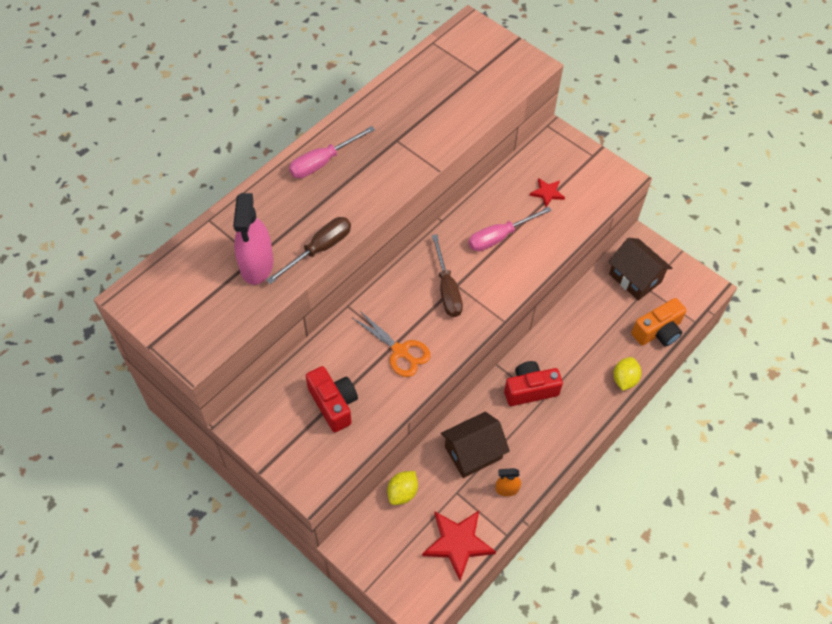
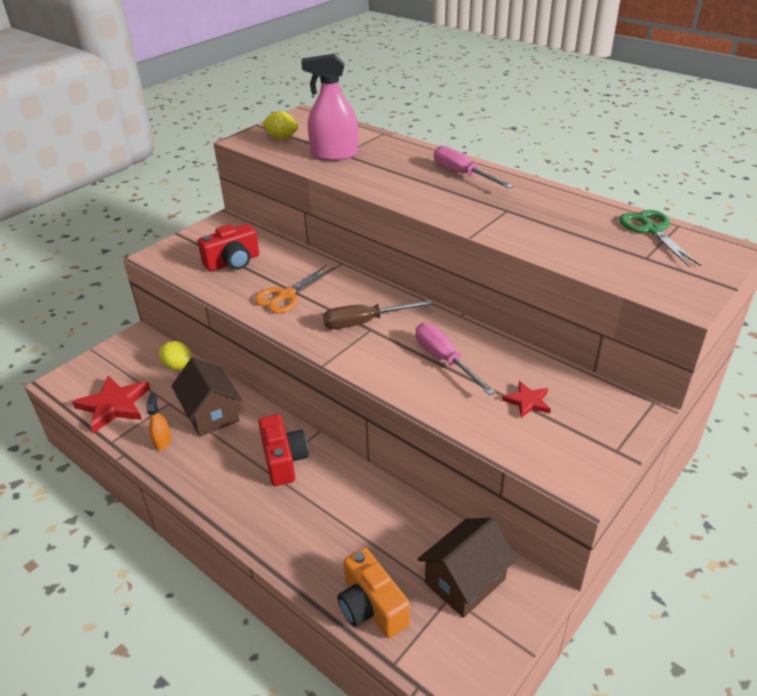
camera: 90 degrees right, 20 degrees down
brown screwdriver [266,217,351,284] -> none
yellow lemon [613,357,641,391] -> yellow lemon moved to [262,111,298,139]
none -> green scissors [619,210,701,267]

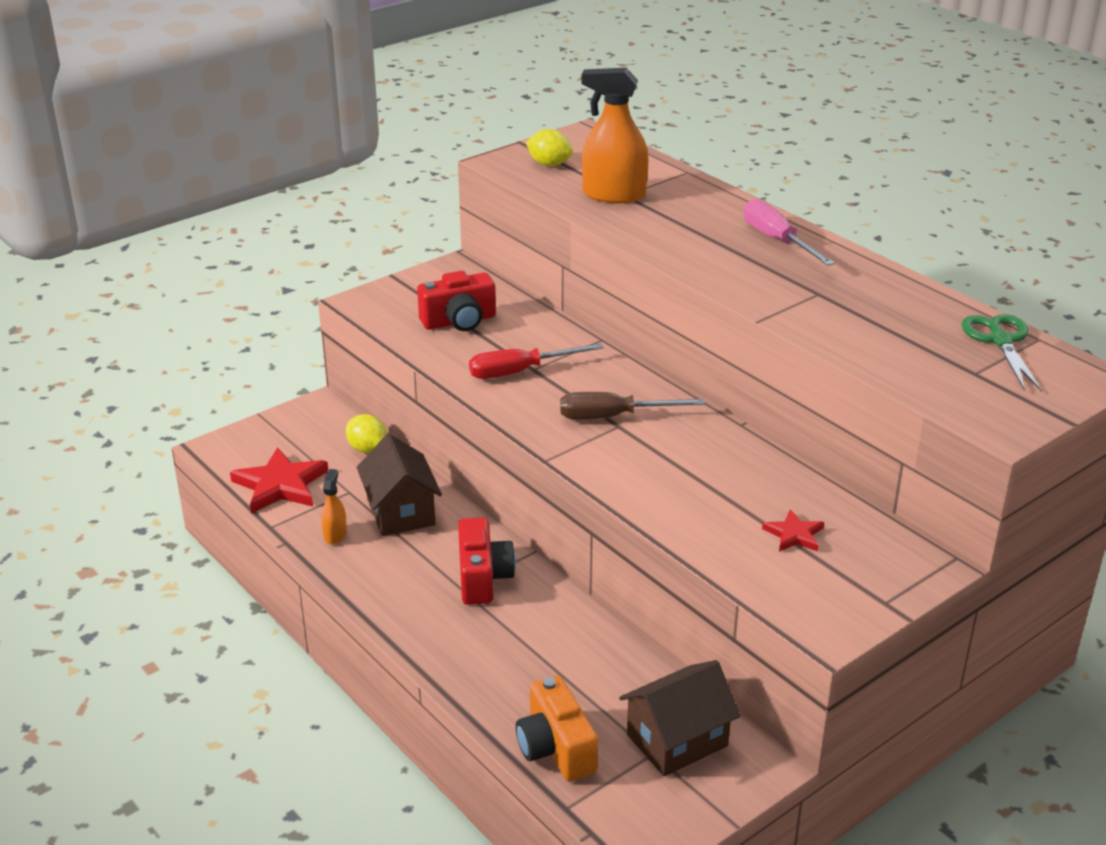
camera: 10 degrees right, 5 degrees down
orange scissors [255,265,335,313] -> red screwdriver [469,343,604,379]
pink spray bottle [301,54,358,161] -> orange spray bottle [581,68,648,203]
pink screwdriver [416,323,496,395] -> none

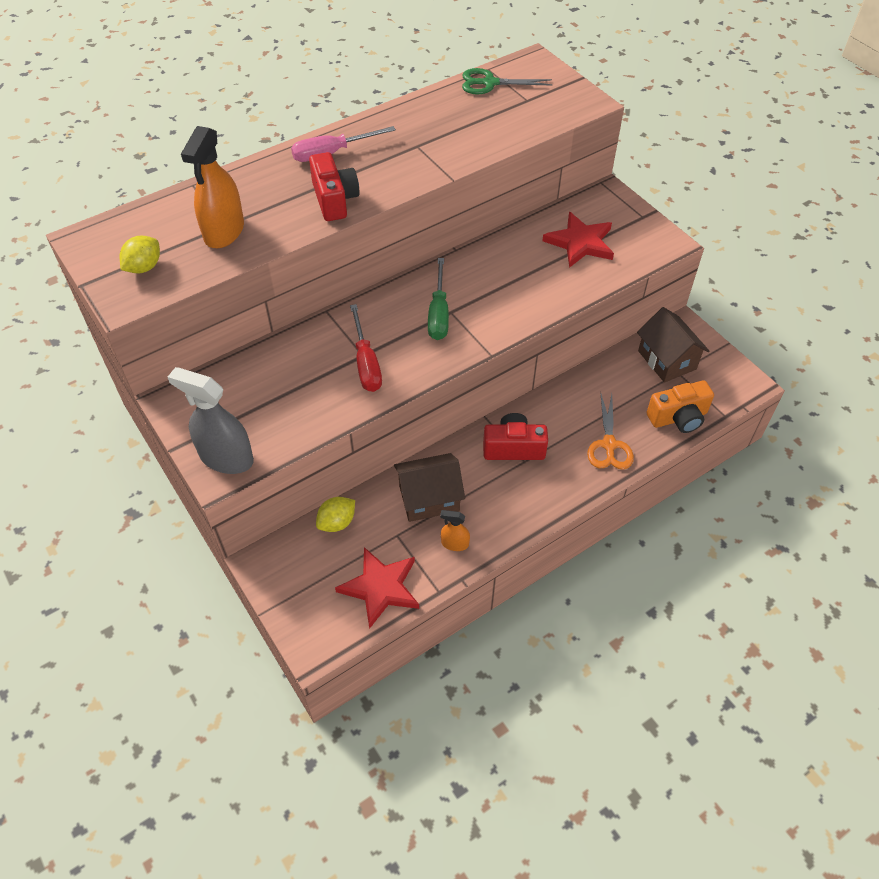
camera: 85 degrees left, 20 degrees up
red camera [417,271,496,331] -> red camera moved to [309,152,360,221]
brown screwdriver [560,392,705,419] -> green screwdriver [428,258,449,340]
red star [762,509,824,552] -> red star [542,212,614,268], size x1.86
none -> grey spray bottle [168,367,254,474]
none -> orange scissors [587,392,634,470]

